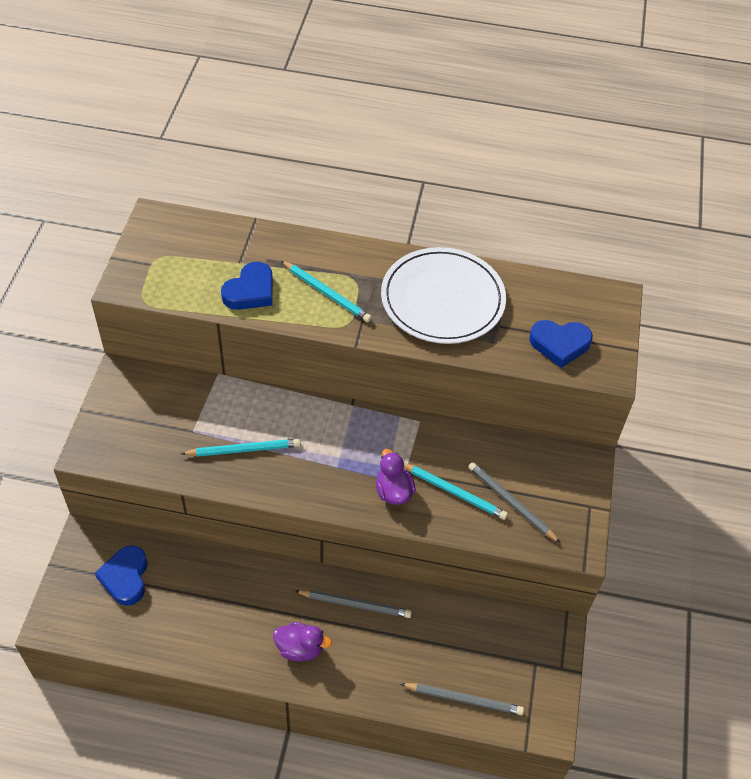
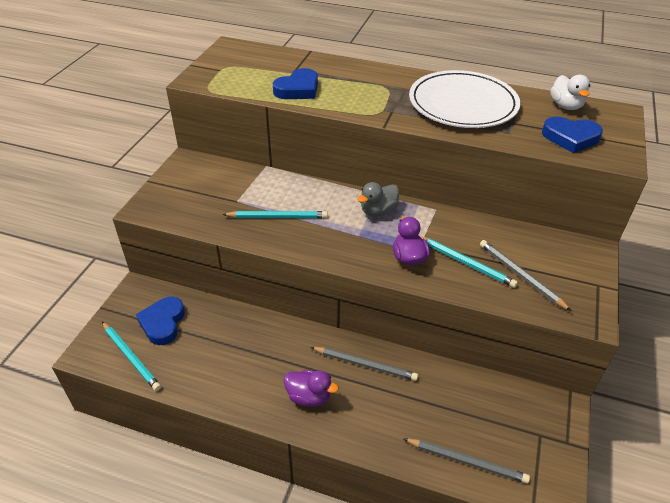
camera: 10 degrees right, 10 degrees down
turquoise pencil [281,261,372,322] -> turquoise pencil moved to [102,322,161,391]
none -> grey duck [357,182,399,216]
none -> white duck [550,75,590,110]

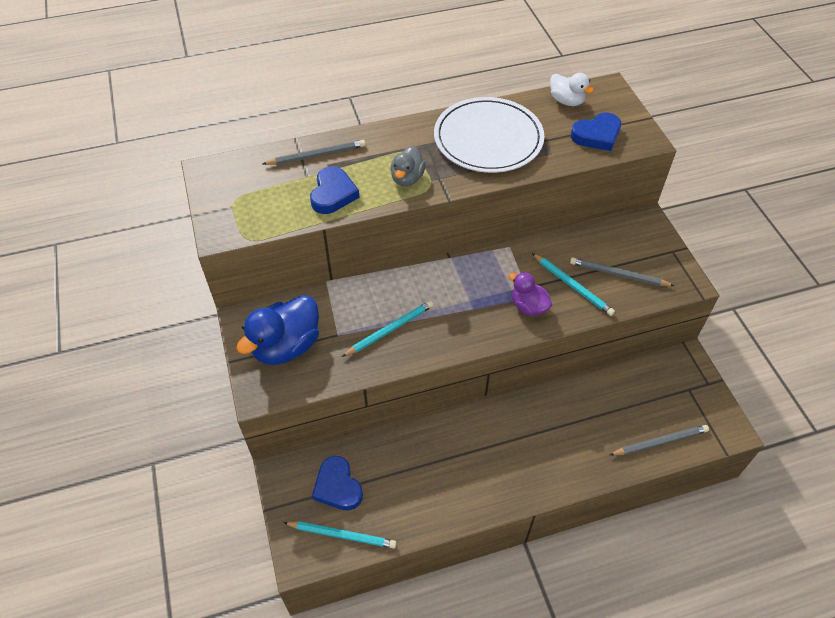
camera: 35 degrees left, 10 degrees up
purple duck [284,370,339,407] -> none
grey pencil [311,347,418,381] -> grey pencil moved to [263,140,366,165]
grey duck [357,182,399,216] -> grey duck moved to [390,146,426,187]
turquoise pencil [420,236,518,288] -> turquoise pencil turned 45 degrees clockwise [532,253,615,316]
none -> blue duck [236,295,319,365]

